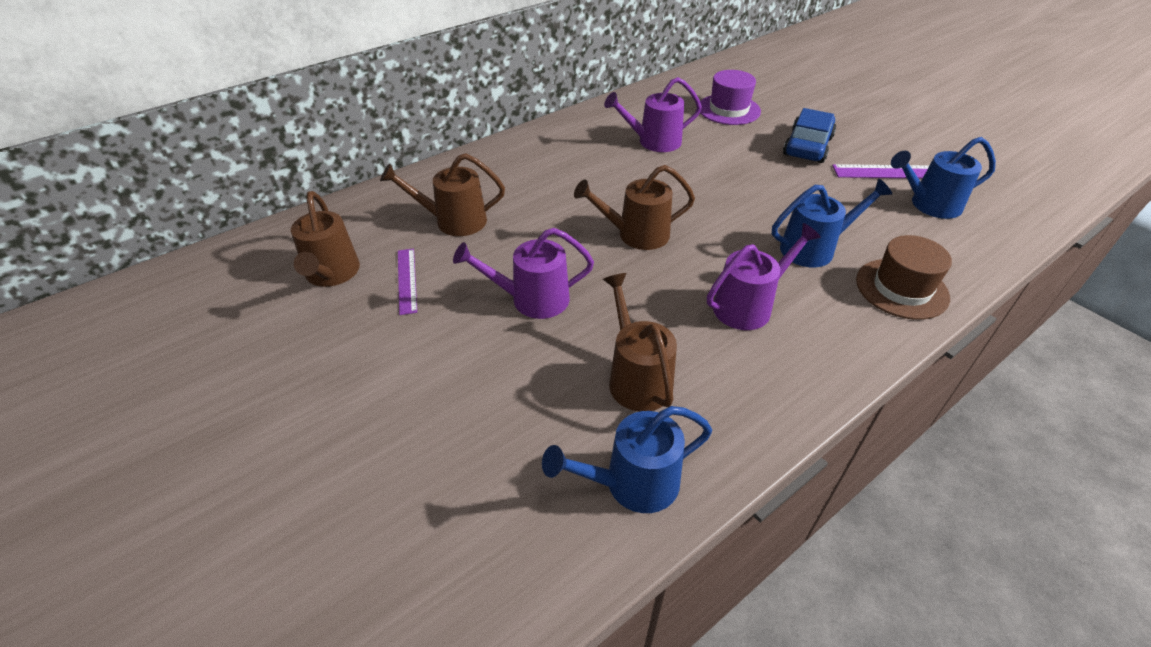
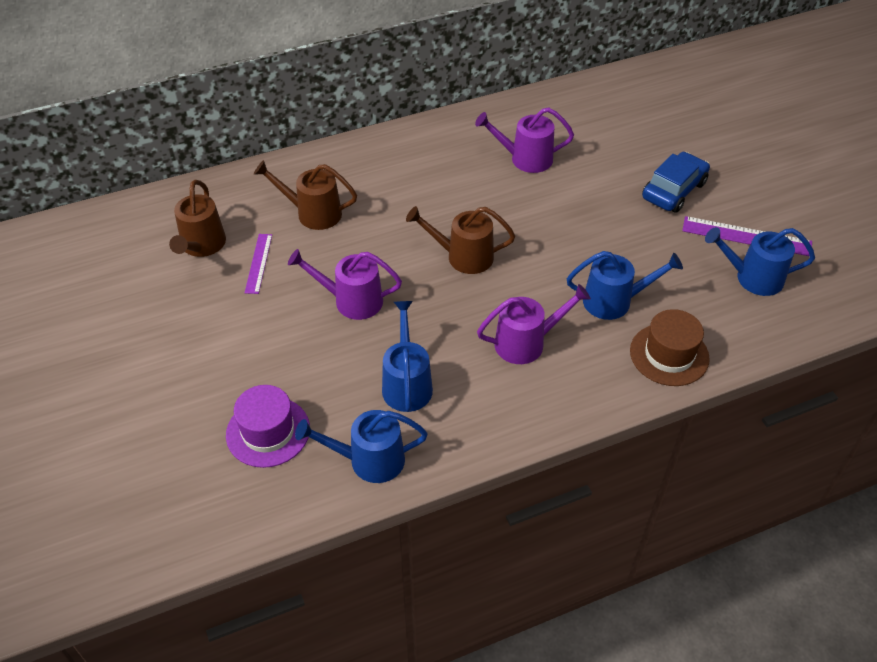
camera: 15 degrees right, 5 degrees up
brown watering can [603,273,677,412] -> blue watering can [382,301,433,412]
purple hat [700,70,761,125] -> purple hat moved to [226,385,310,468]

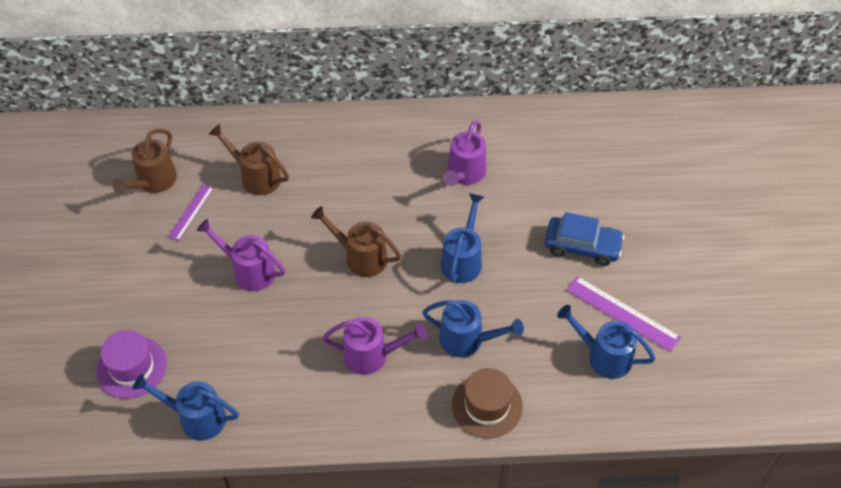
camera: 20 degrees right, 5 degrees up
blue watering can [382,301,433,412] -> blue watering can moved to [441,193,484,283]
purple watering can [475,107,574,173] -> purple watering can turned 90 degrees counterclockwise [443,120,486,186]
blue car [642,152,710,213] -> blue car turned 45 degrees clockwise [545,212,625,266]

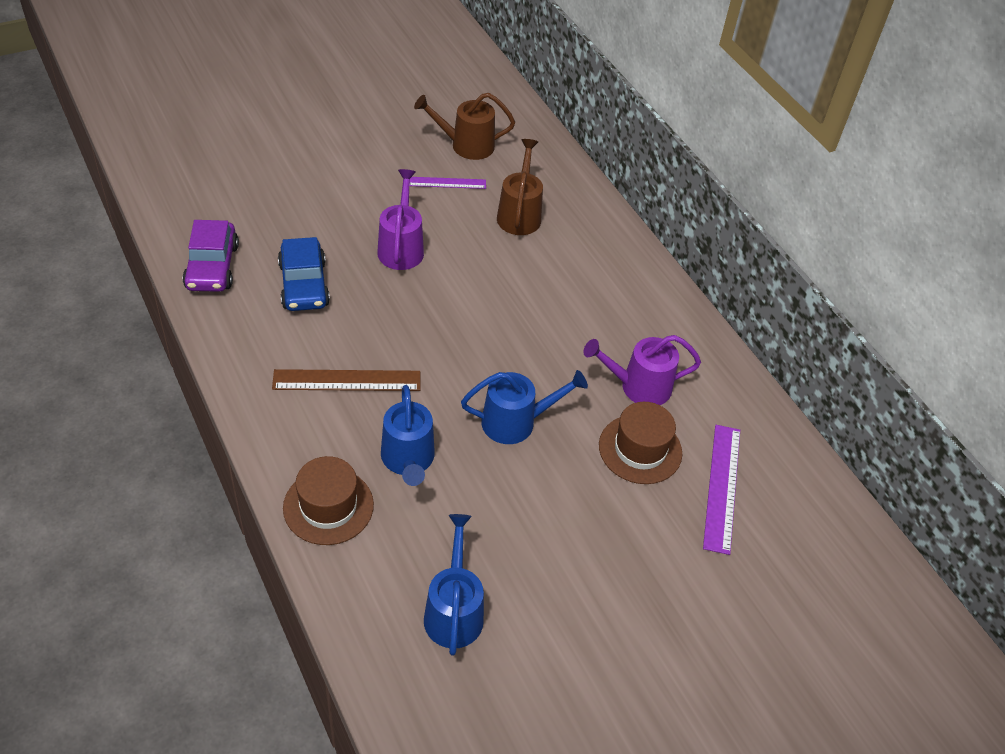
camera: 60 degrees right, 5 degrees down
purple hat [96,330,167,399] -> none
blue watering can [133,374,239,441] -> purple car [183,220,239,292]
brown watering can [311,206,401,277] -> none
purple watering can [323,317,427,375] -> brown ruler [272,369,420,391]
blue car [545,212,625,266] -> blue car moved to [278,237,330,311]
purple ruler [567,276,681,352] -> purple ruler moved to [703,425,740,555]
none -> brown hat [599,402,682,484]

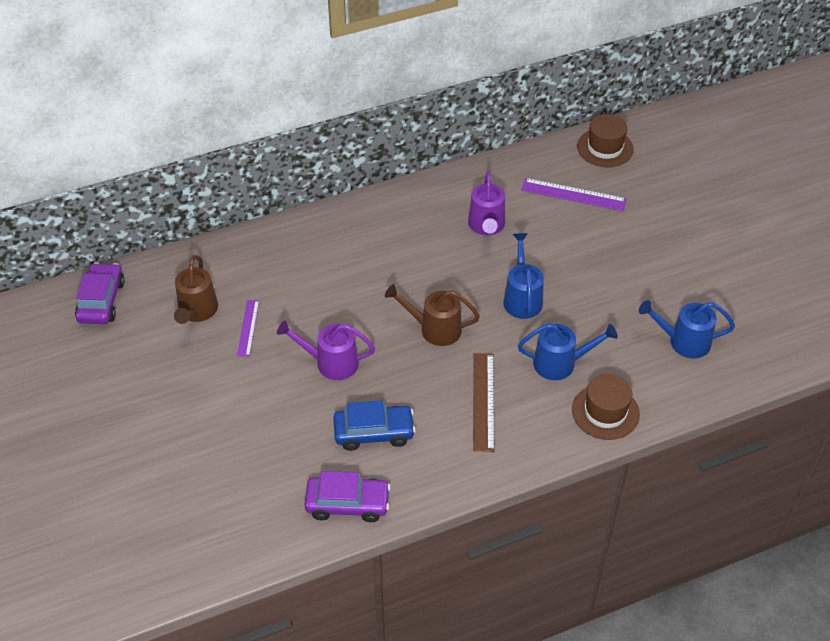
camera: 80 degrees left, 0 degrees up
brown watering can [497,139,543,235] -> brown watering can moved to [385,284,480,346]
brown hat [599,402,682,484] -> brown hat moved to [577,114,634,167]
none -> purple car [75,262,125,324]

